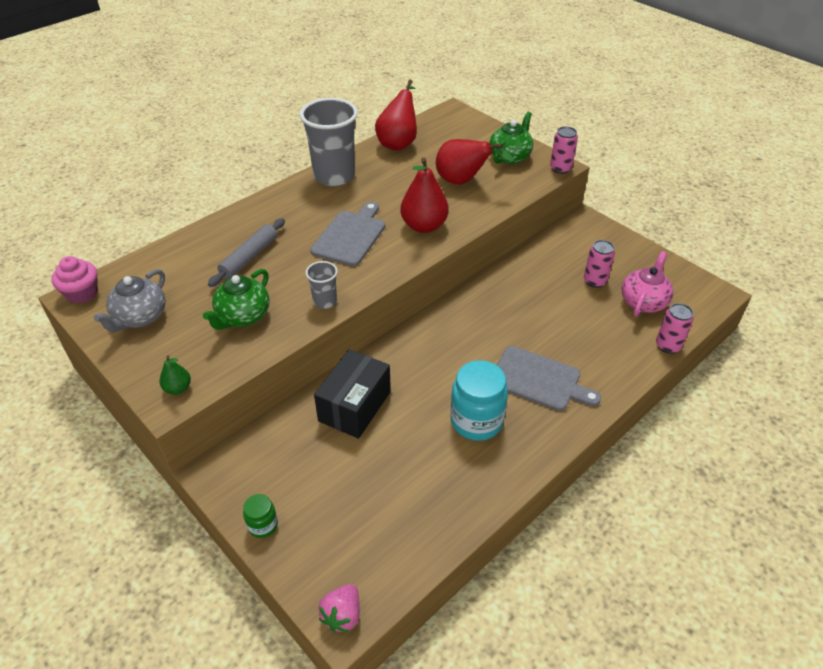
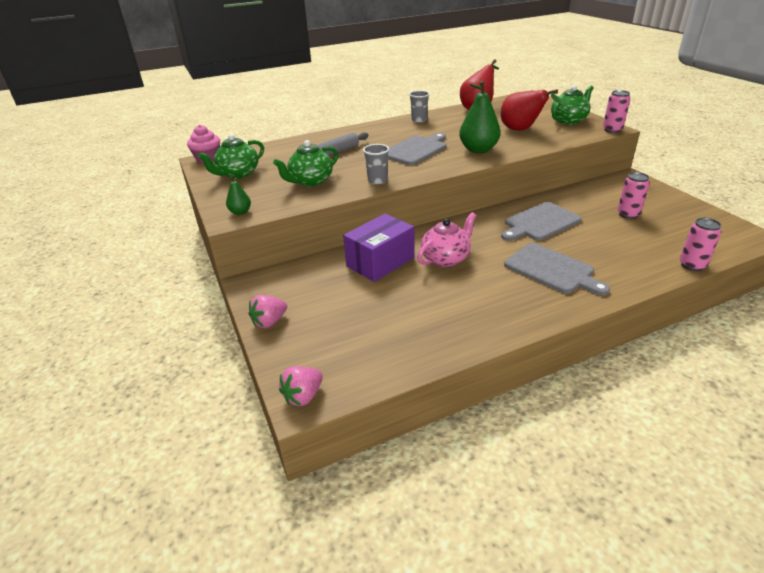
camera: 20 degrees right, 10 degrees down
grey teapot [94,269,166,332] -> green teapot [198,134,264,179]
green jar [243,494,278,538] -> pink strawberry [249,295,287,328]
grey cup [300,98,358,186] -> grey cup [409,90,430,123], size x0.47
black box [314,349,391,439] -> purple box [343,214,414,282]
red pear [401,157,449,233] -> green pear [459,80,501,153]
turquoise jar [450,360,508,441] -> none
pink teapot [622,251,673,317] -> pink teapot moved to [417,212,477,267]
none -> grey cutting board [501,202,581,241]

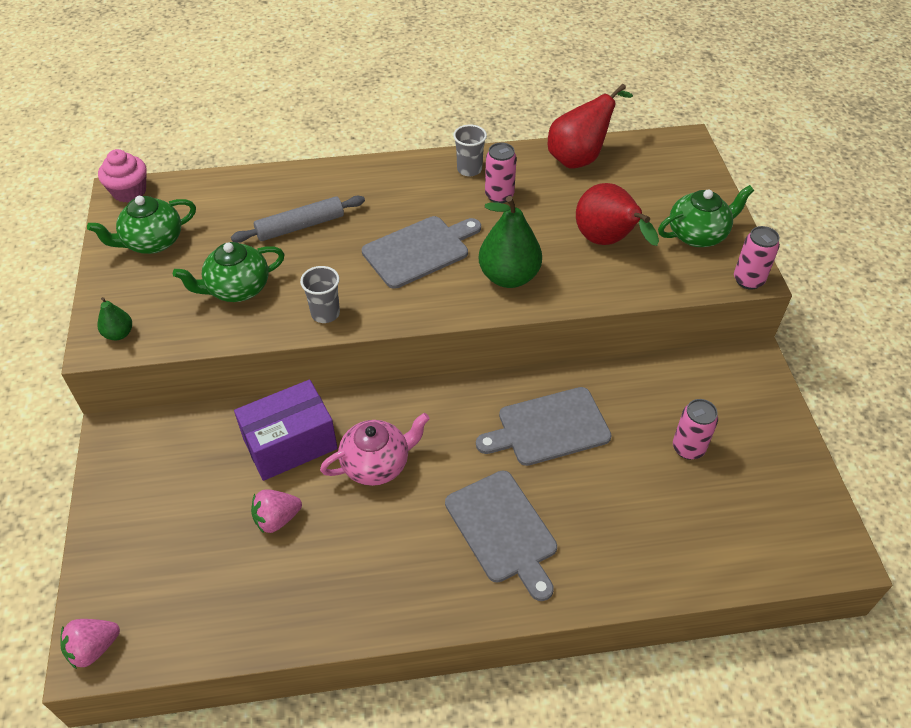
camera: 15 degrees right, 15 degrees up
pink strawberry [249,295,287,328] -> pink strawberry moved to [251,489,302,533]
pink can [680,218,721,271] -> pink can moved to [485,143,517,203]

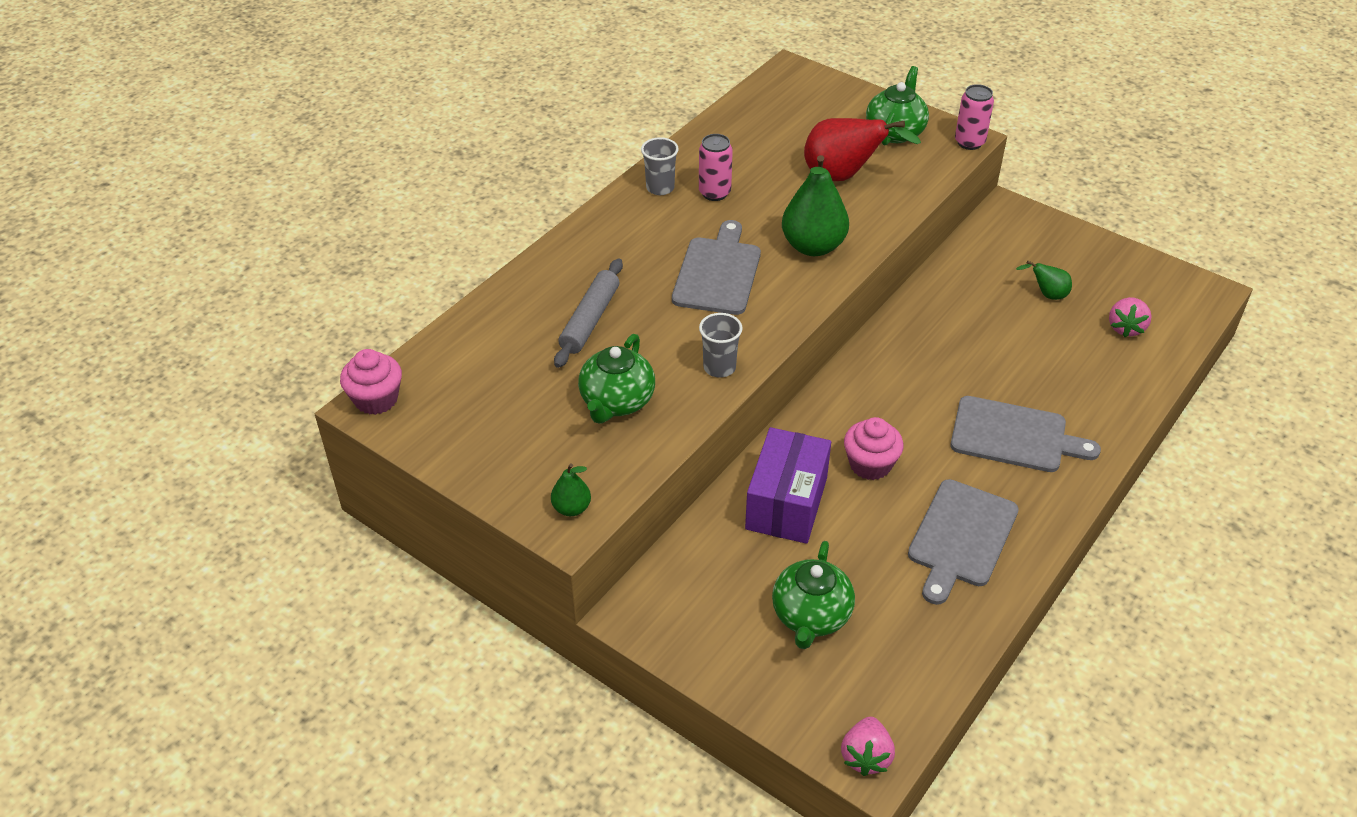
camera: 45 degrees left, 5 degrees down
green teapot [87,196,196,254] -> green teapot moved to [772,541,855,649]
pink strawberry [251,489,302,533] -> pink strawberry moved to [1109,297,1152,337]
pink teapot [320,413,430,486] -> pink cupcake [844,417,903,480]
grey cutting board [476,387,612,466] -> grey cutting board moved to [908,479,1019,605]
red pear [548,84,633,169] -> none
pink can [673,399,718,460] -> green pear [1016,261,1072,300]

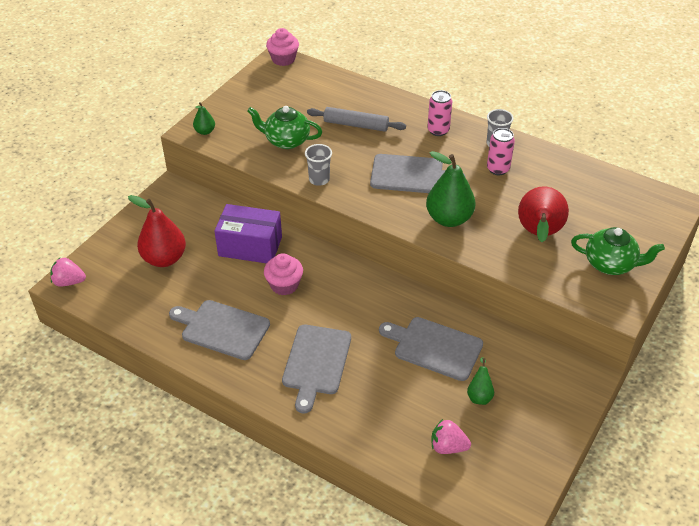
camera: 85 degrees right, 0 degrees up
green teapot [772,541,855,649] -> red pear [128,195,186,267]
pink can [955,84,994,150] -> pink can moved to [427,90,452,136]
none -> grey cutting board [379,317,483,381]

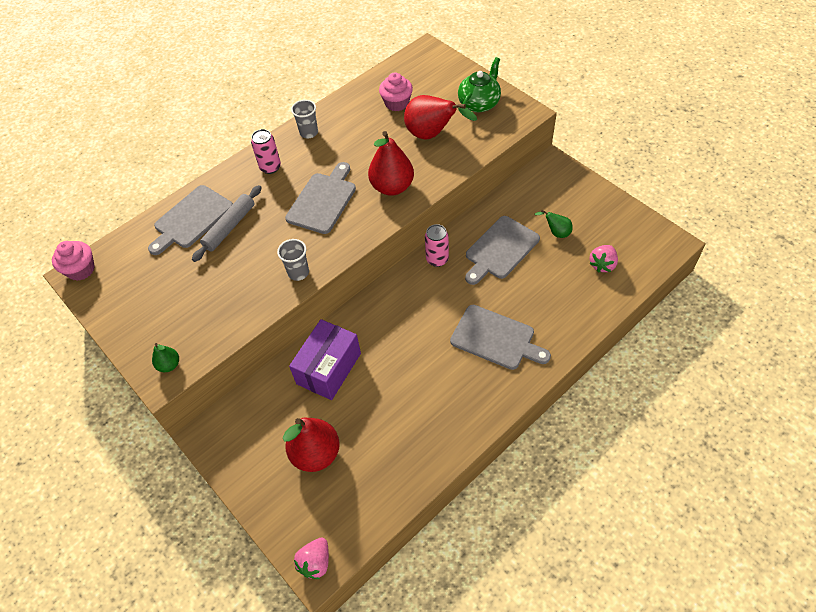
camera: 70 degrees left, 10 degrees up
grey cutting board [169,300,270,360] -> grey cutting board moved to [148,185,233,255]
green teapot [247,106,322,149] -> none
pink cupcake [264,253,303,295] -> pink cupcake moved to [379,72,413,111]
green pear [426,151,476,227] -> red pear [368,131,414,196]
pink can [487,128,515,175] -> pink can moved to [425,224,449,267]

